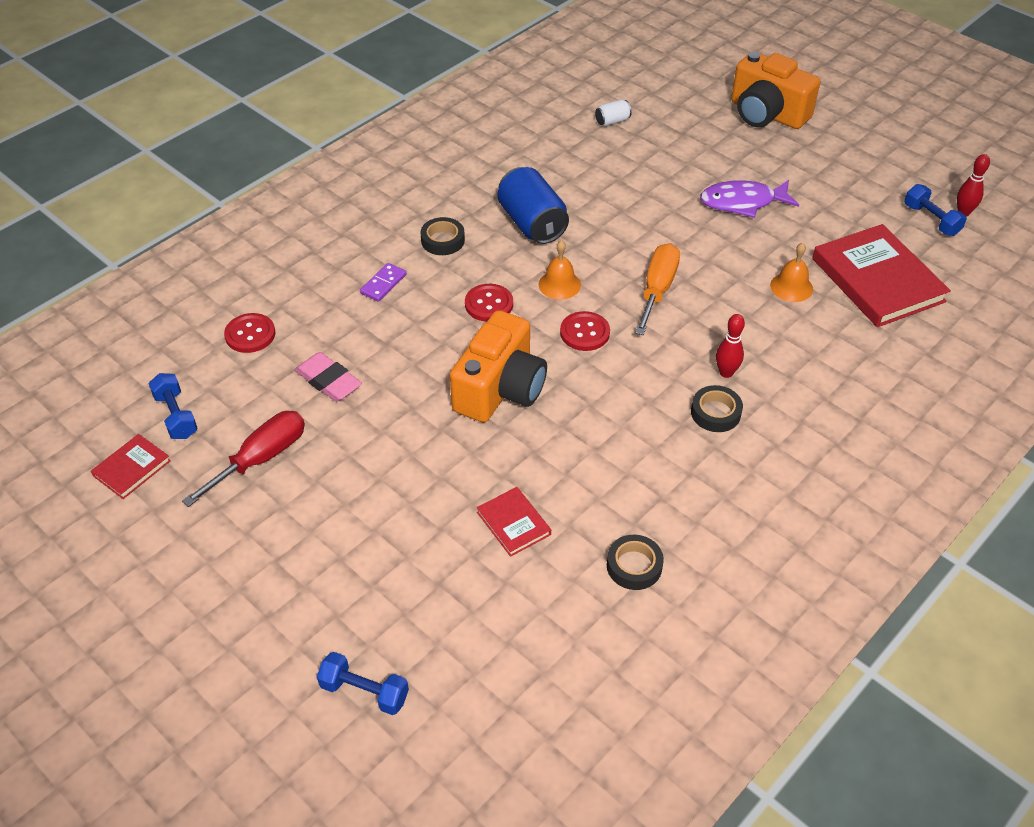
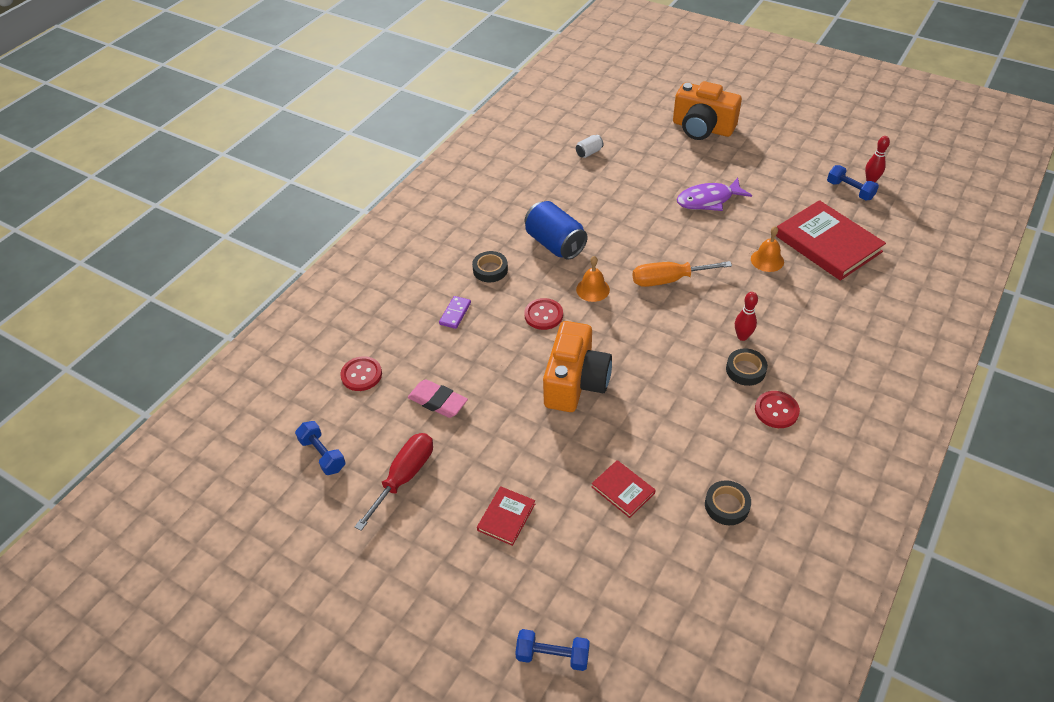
camera: 10 degrees left, 0 degrees up
red book [91,434,171,499] -> red book moved to [477,486,535,546]
red button [560,311,610,351] -> red button moved to [755,391,800,428]
orange screwdriver [635,243,680,335] -> orange screwdriver turned 105 degrees counterclockwise [633,261,732,287]

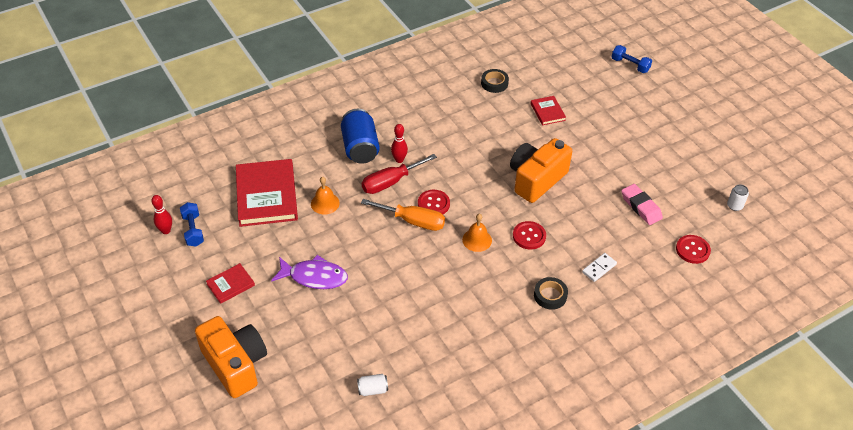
camera: 155 degrees left, 0 degrees up
blue dumbbell [295,421,346,475] -> white can [727,184,749,211]
red screwdriver [354,433,433,531] -> red screwdriver moved to [362,154,437,194]
purple domino [439,296,471,329] -> white domino [582,253,617,282]
red book [477,486,535,546] -> red book moved to [206,263,255,304]
blue can [525,201,588,260] -> blue can moved to [341,109,380,164]
black tape [726,348,768,386] -> none
red button [755,391,800,428] -> red button moved to [418,190,450,214]

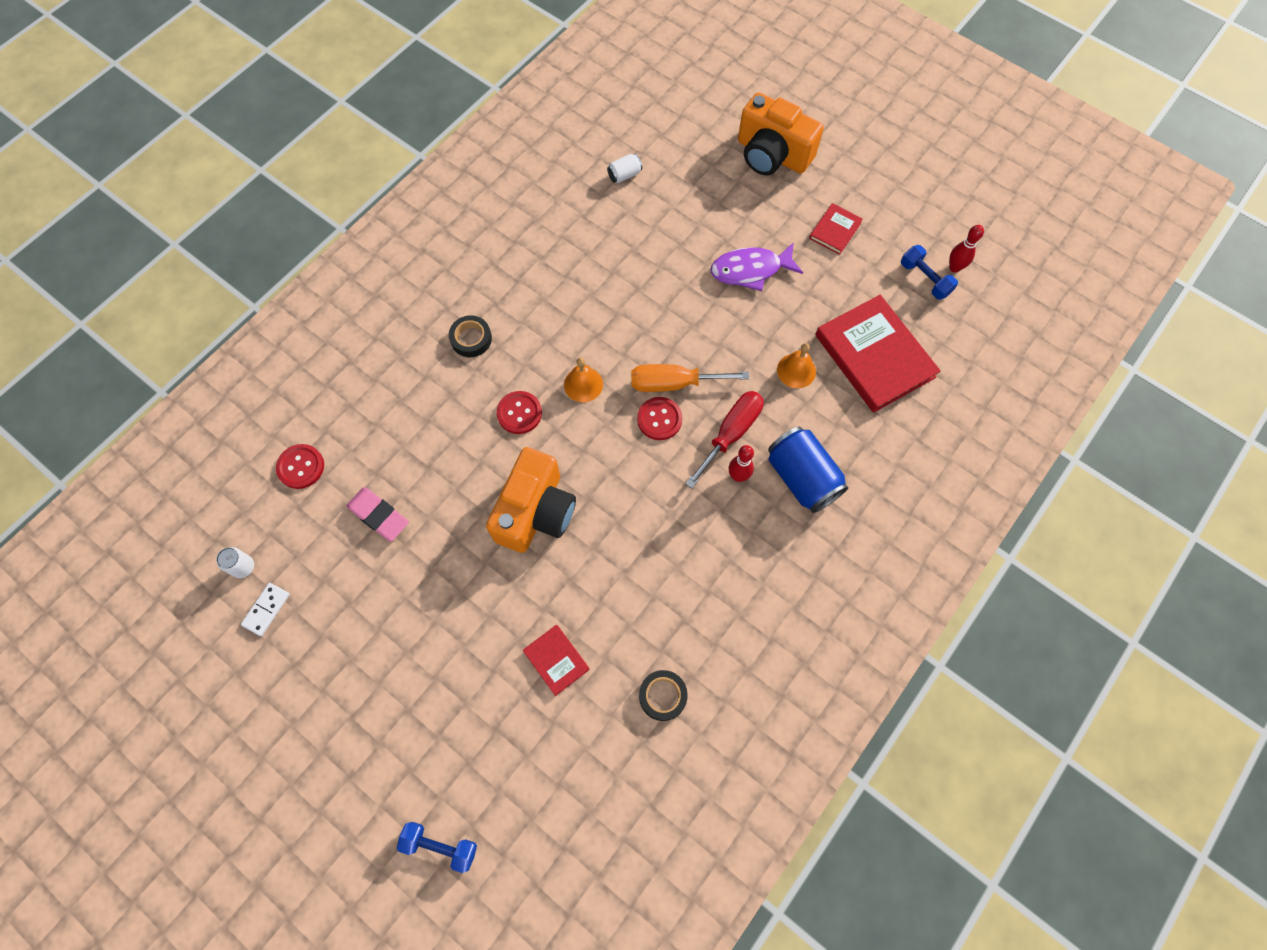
camera: 160 degrees right, 20 degrees up
white domino [582,253,617,282] -> white domino moved to [241,583,290,636]

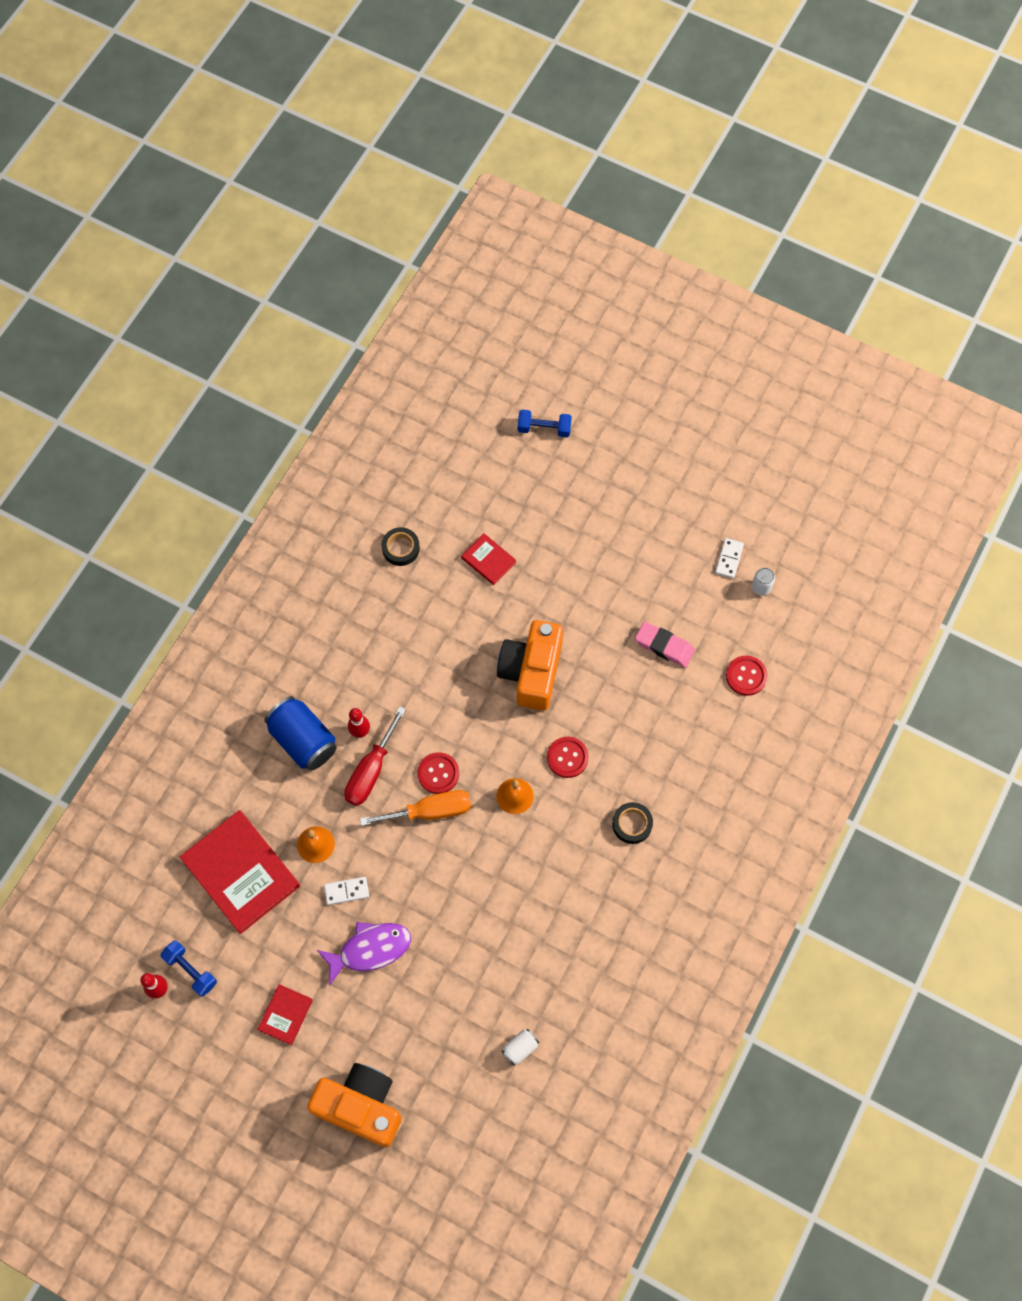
camera: 170 degrees right, 0 degrees up
none -> white domino [324,877,369,905]

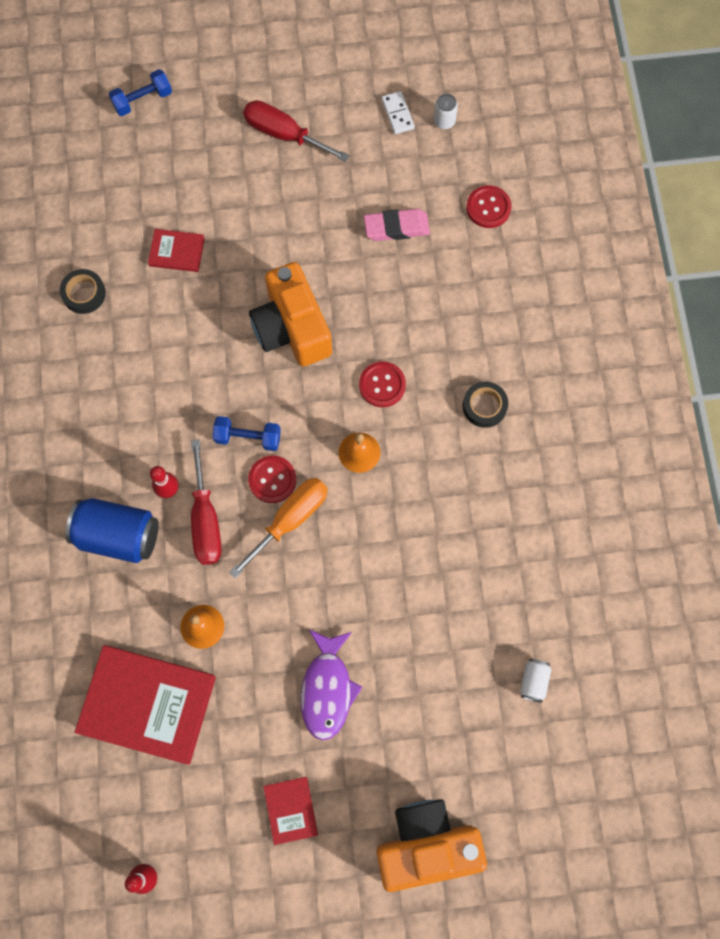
camera: 35 degrees left, 5 degrees up
blue dumbbell [160,940,217,997] -> blue dumbbell moved to [212,416,281,451]
purple fish [317,922,411,986] -> purple fish turned 150 degrees clockwise [301,629,362,740]
white domino [324,877,369,905] -> none
none -> red screwdriver [243,100,350,162]

